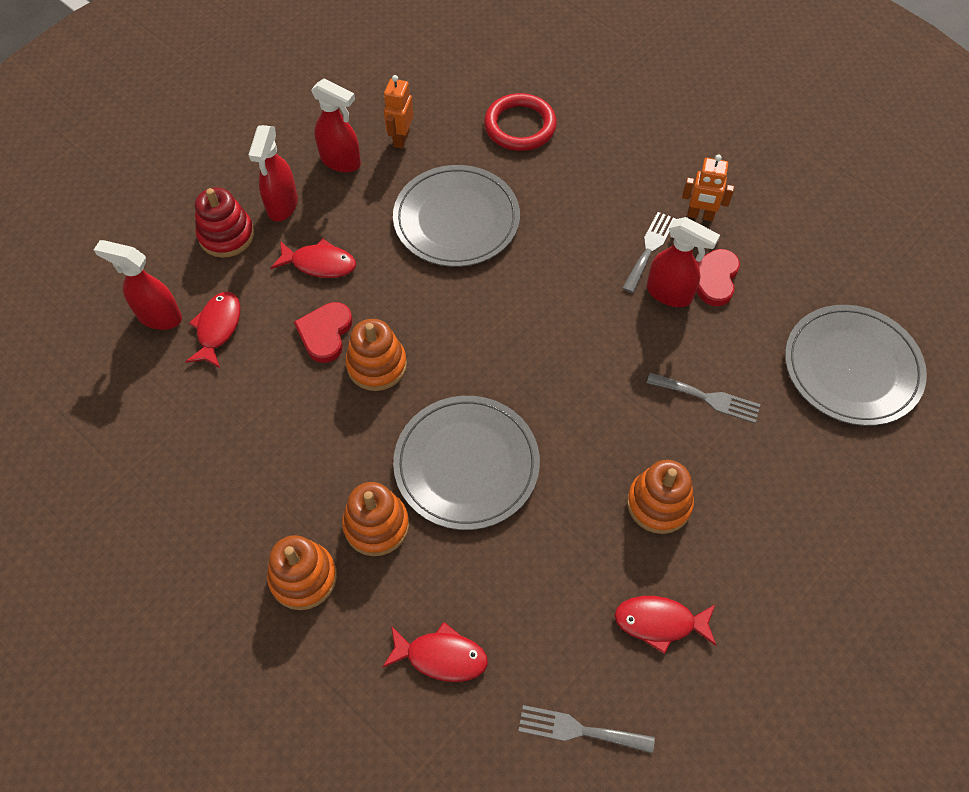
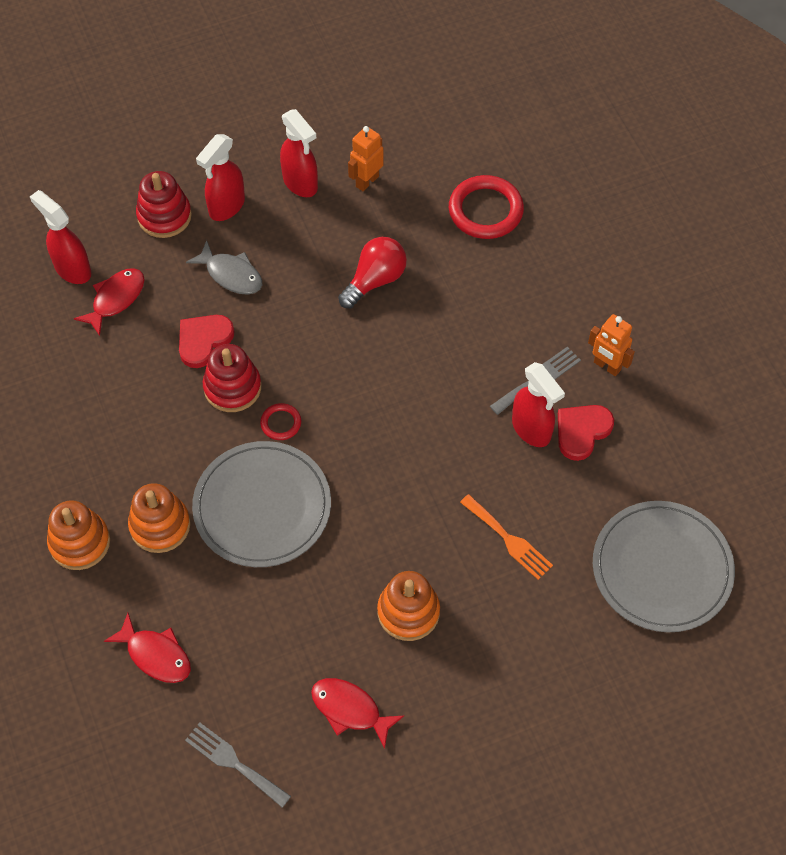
camera: 25 degrees right, 0 degrees up
red fish [271,239,356,278] -> grey fish [186,240,262,295]
orange stacking toy [345,319,407,391] -> red stacking toy [203,344,261,412]
grey plate [393,165,520,267] -> red light bulb [338,237,407,308]
grey fork [647,373,761,423] -> orange fork [460,494,553,580]
none -> red ring [260,403,301,440]

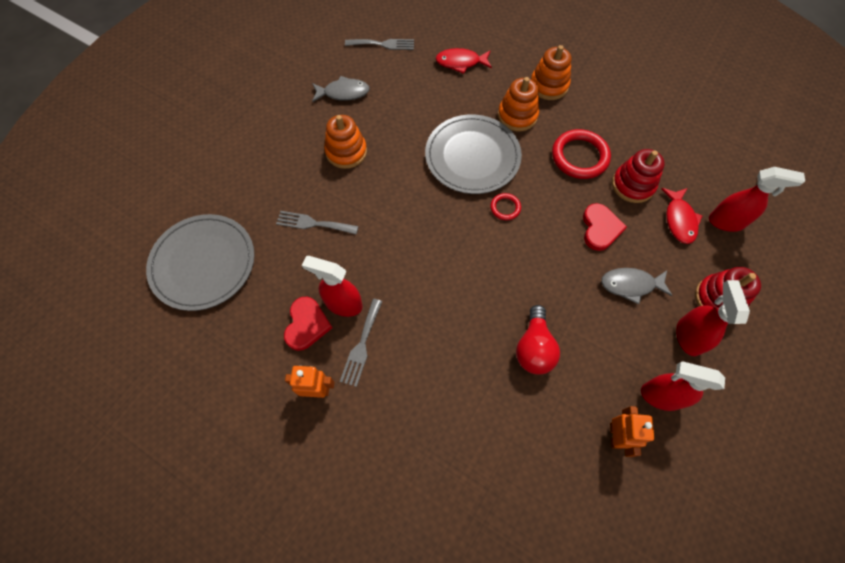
camera: 145 degrees right, 5 degrees up
red stacking toy [203,344,261,412] -> red stacking toy moved to [612,149,665,203]
red fish [311,678,404,749] -> grey fish [312,76,370,102]
red ring [449,175,524,239] -> red ring moved to [552,129,611,179]
orange fork [460,494,553,580] -> grey fork [276,211,359,234]

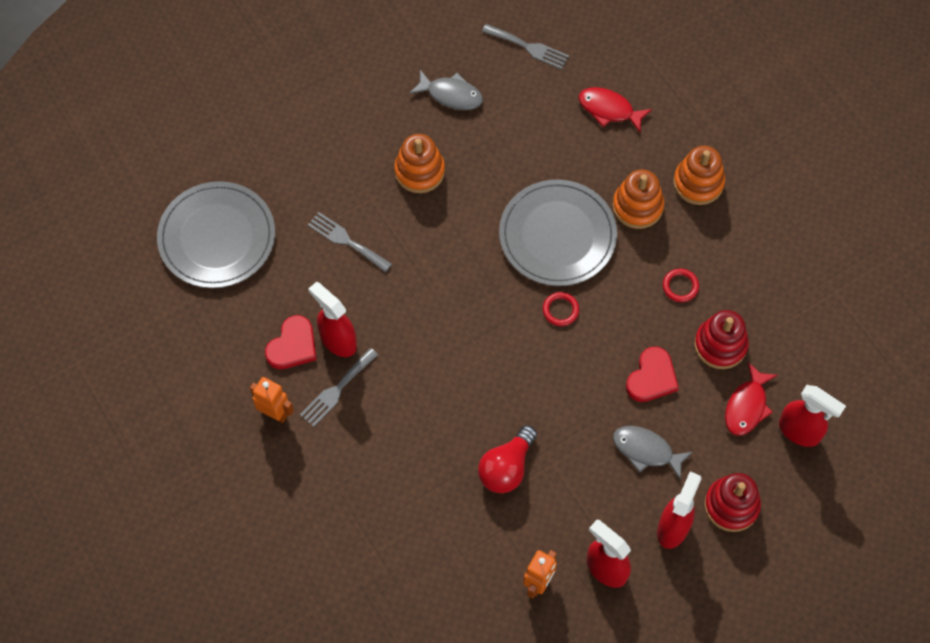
camera: 25 degrees right, 0 degrees up
red ring [552,129,611,179] -> red ring [663,269,699,302], size x0.51

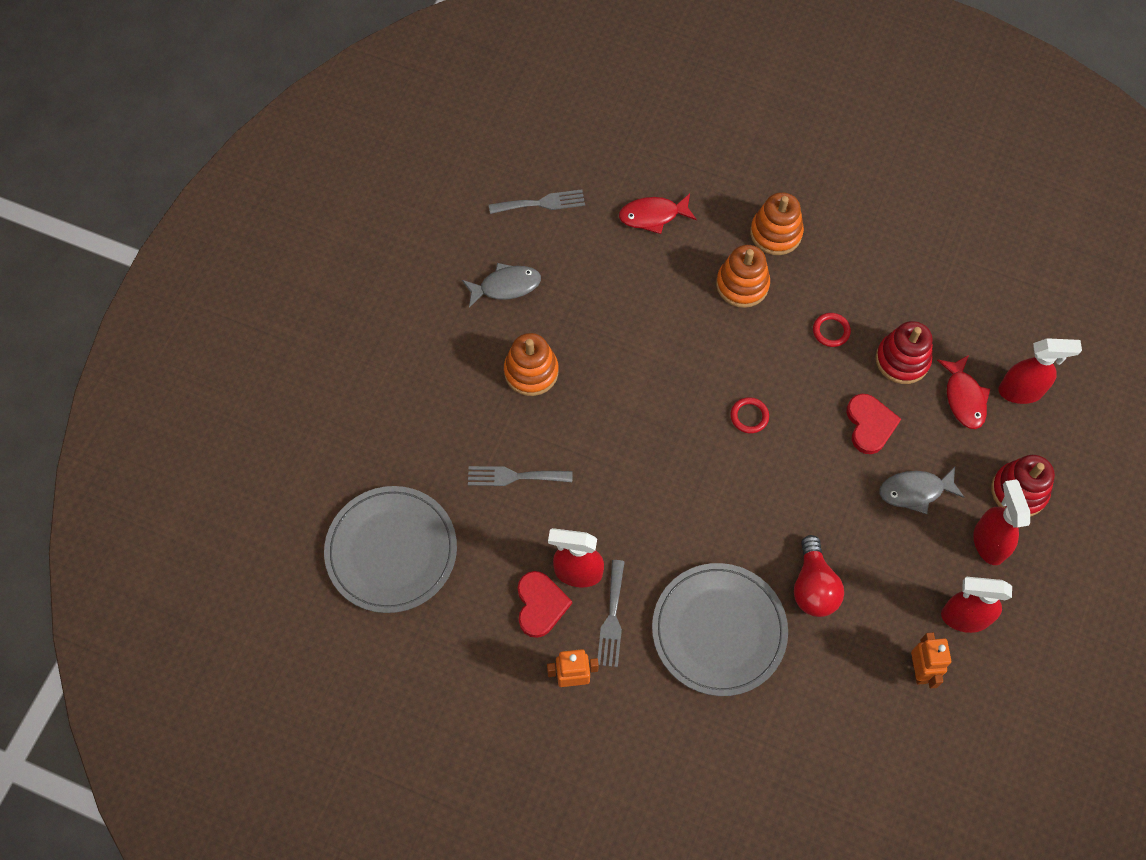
camera: 35 degrees left, 0 degrees up
grey plate [499,180,617,286] -> grey plate moved to [652,563,788,696]

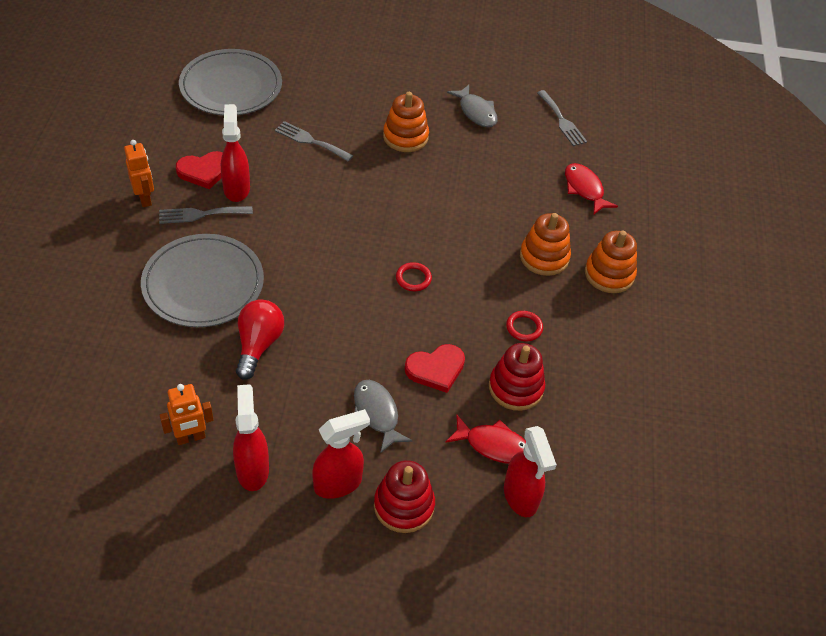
camera: 70 degrees right, 15 degrees down
grey fork [468,466,573,486] -> grey fork turned 45 degrees counterclockwise [275,121,353,161]
red light bulb [794,535,844,617] -> red light bulb turned 120 degrees clockwise [236,299,284,380]
red fish [937,355,990,429] -> red fish turned 135 degrees counterclockwise [445,415,526,464]

